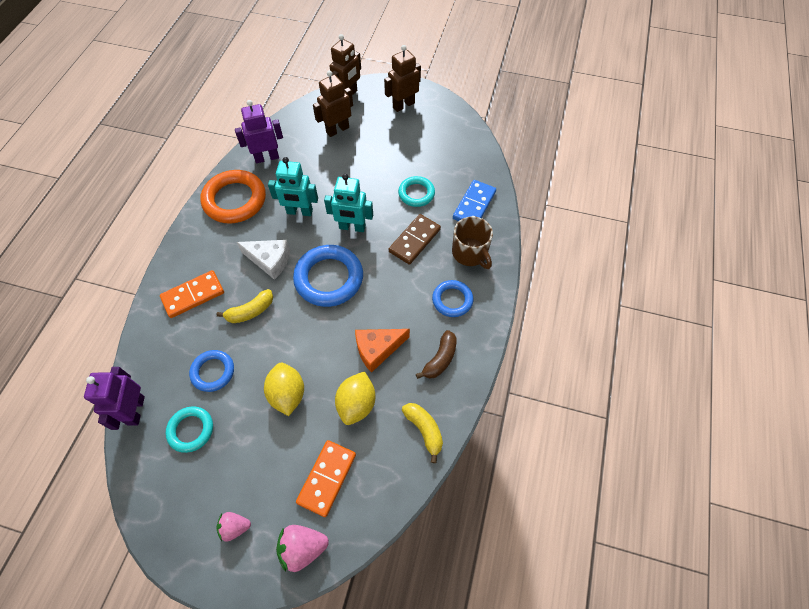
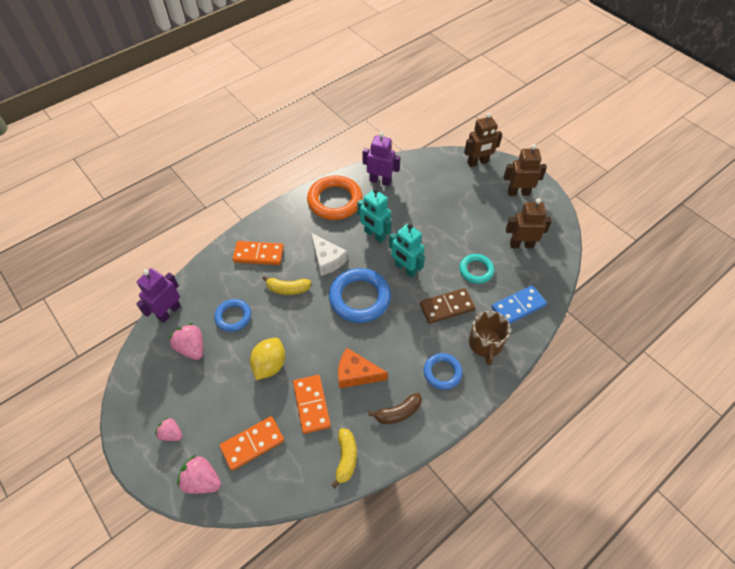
camera: 35 degrees right, 5 degrees down
turquoise ring [166,406,213,453] -> pink strawberry [168,323,203,360]
brown robot [313,71,353,137] -> brown robot moved to [506,198,552,248]
yellow lemon [335,371,375,425] -> orange domino [293,375,331,434]

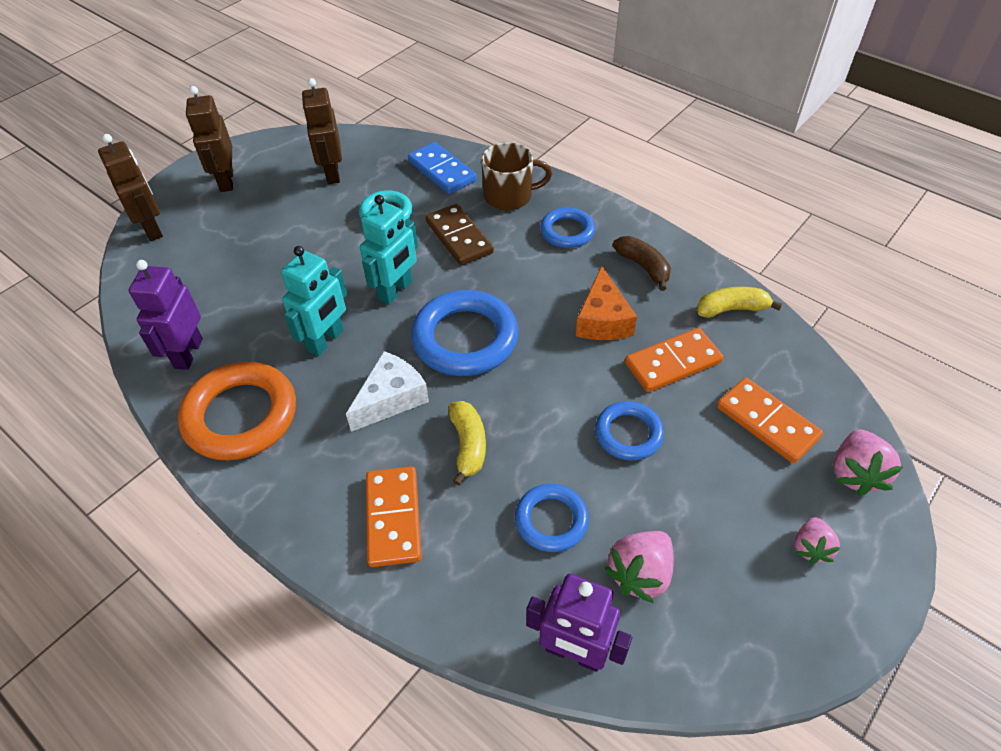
camera: 100 degrees left, 5 degrees down
yellow lemon [250,338,285,380] -> blue ring [595,401,664,461]

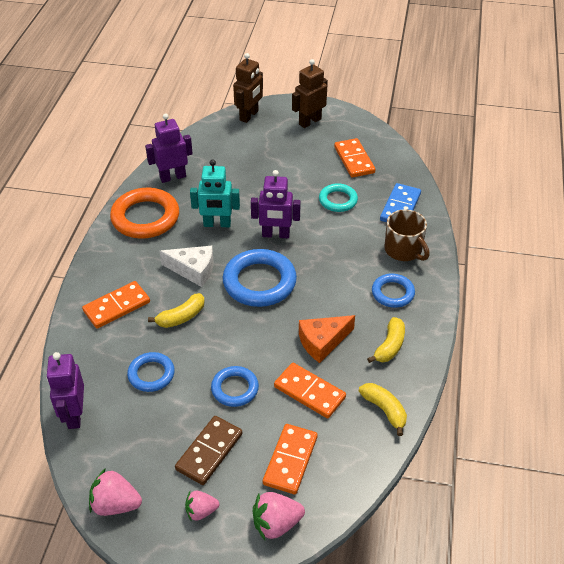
camera: 60 degrees right, 5 degrees down
brown robot [302,78,342,184] -> orange domino [334,138,376,178]
turquoise robot [360,195,418,305] -> purple robot [251,170,301,238]
brown domino [425,204,494,266] -> brown domino moved to [175,416,243,485]
pink strawberry [604,531,674,603] -> pink strawberry moved to [89,468,142,516]
brown banana [613,236,671,291] -> yellow banana [367,317,405,363]

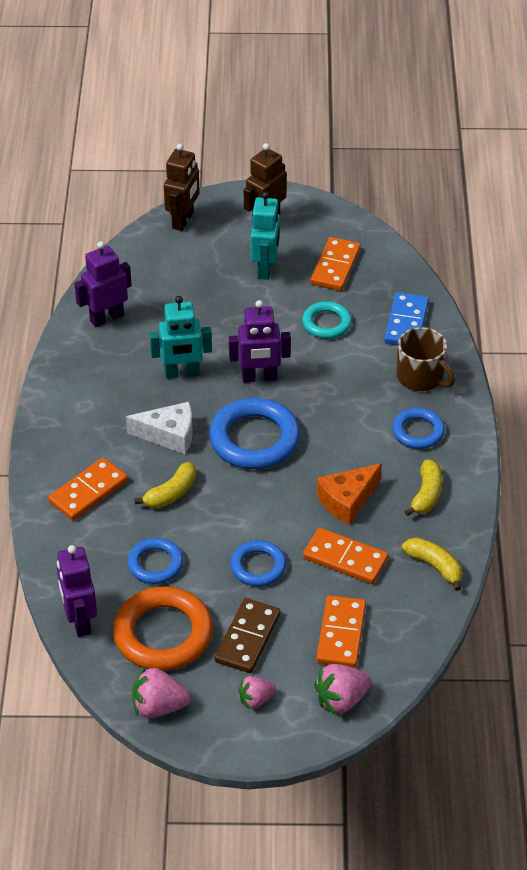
camera: 10 degrees left, 0 degrees up
orange ring [110,188,179,239] -> orange ring moved to [113,587,213,671]
orange domino [334,138,376,178] -> orange domino turned 45 degrees clockwise [310,237,361,291]
none -> turquoise robot [251,192,280,280]

